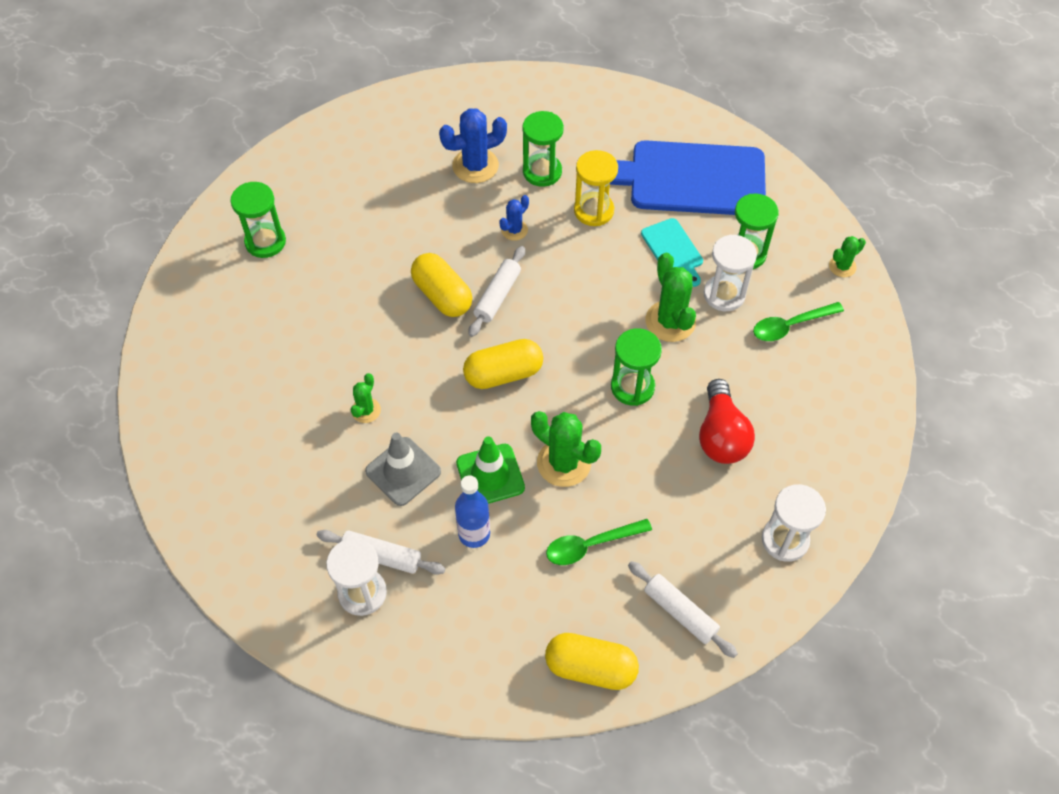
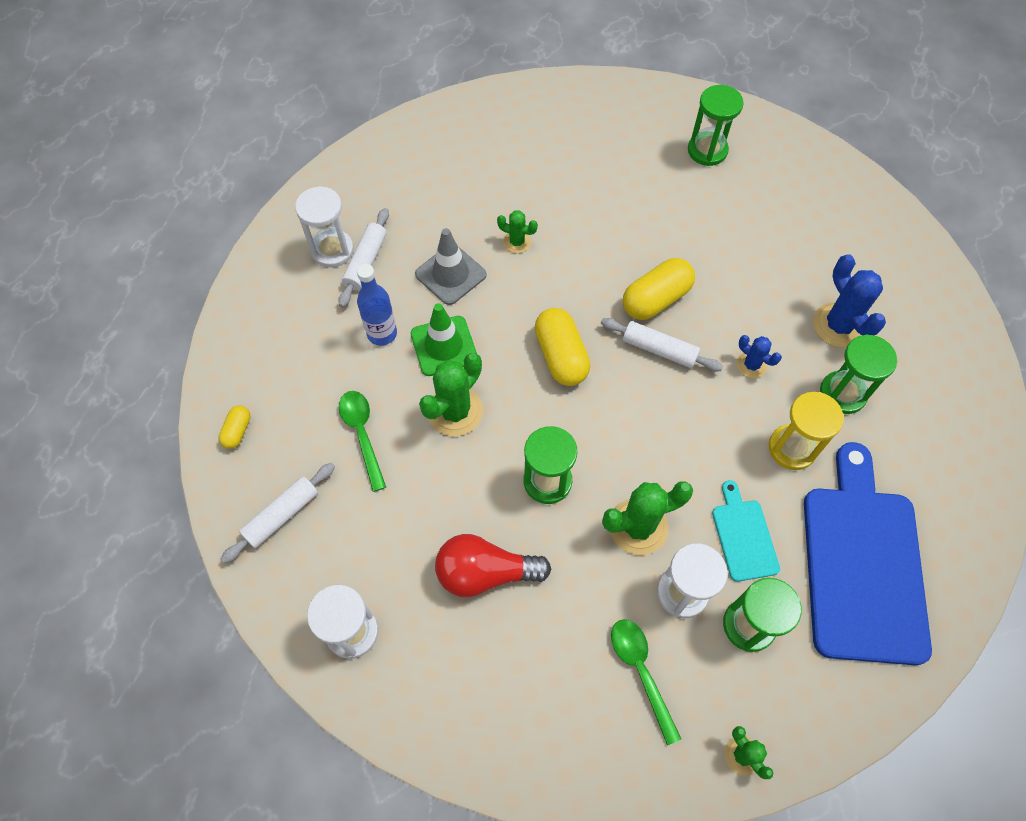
camera: 90 degrees right, 5 degrees up
yellow capsule [545,633,639,690] -> yellow capsule [218,405,251,449], size x0.52
turquoise cutting board [641,218,703,287] -> turquoise cutting board turned 105 degrees clockwise [712,480,780,582]

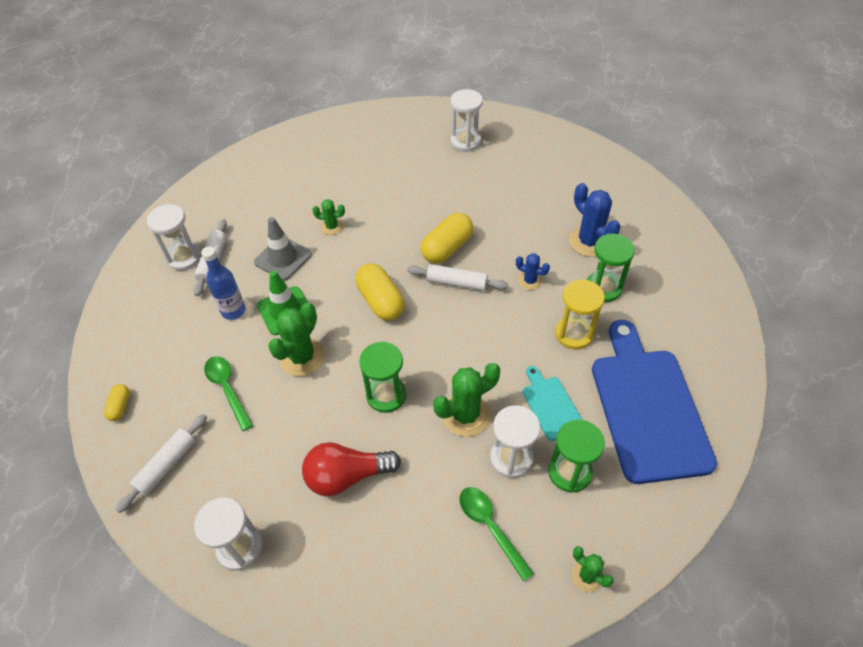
camera: 10 degrees left, 10 degrees down
green hourglass [688,85,744,166] -> white hourglass [451,89,483,152]

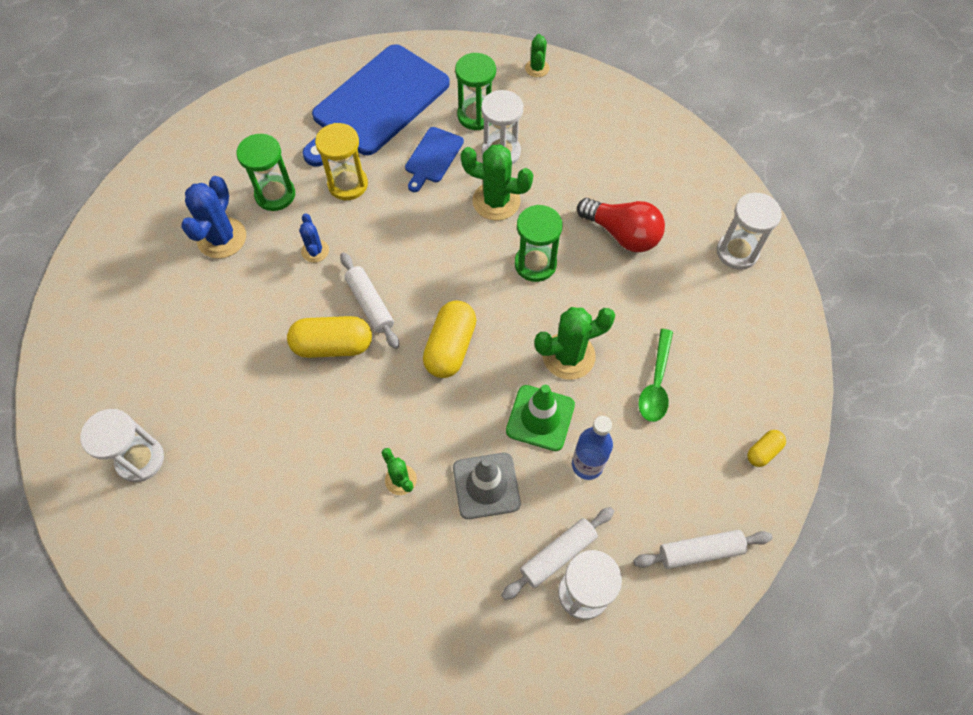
camera: 135 degrees left, 10 degrees up
white rolling pin [116,414,207,513] -> white rolling pin moved to [633,530,773,569]
green spoon [460,487,534,582] -> none
turquoise cutting board [523,366,583,441] -> blue cutting board [405,127,464,192]

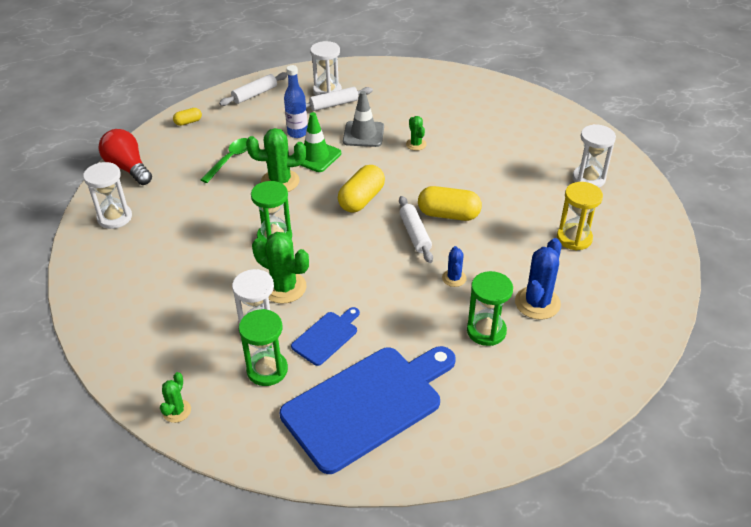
camera: 165 degrees left, 20 degrees down
yellow hourglass [315,123,368,200] -> yellow hourglass moved to [557,182,603,250]
red light bulb [577,198,665,252] -> red light bulb moved to [99,129,152,185]
white rolling pin [633,530,773,569] -> white rolling pin turned 45 degrees counterclockwise [219,72,288,106]

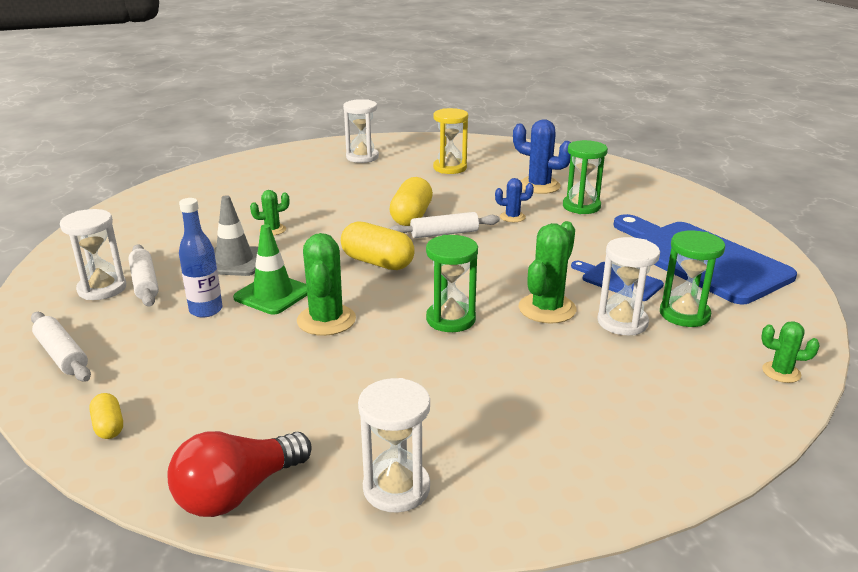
camera: 90 degrees left, 15 degrees down
green spoon [201,138,248,183] -> none

